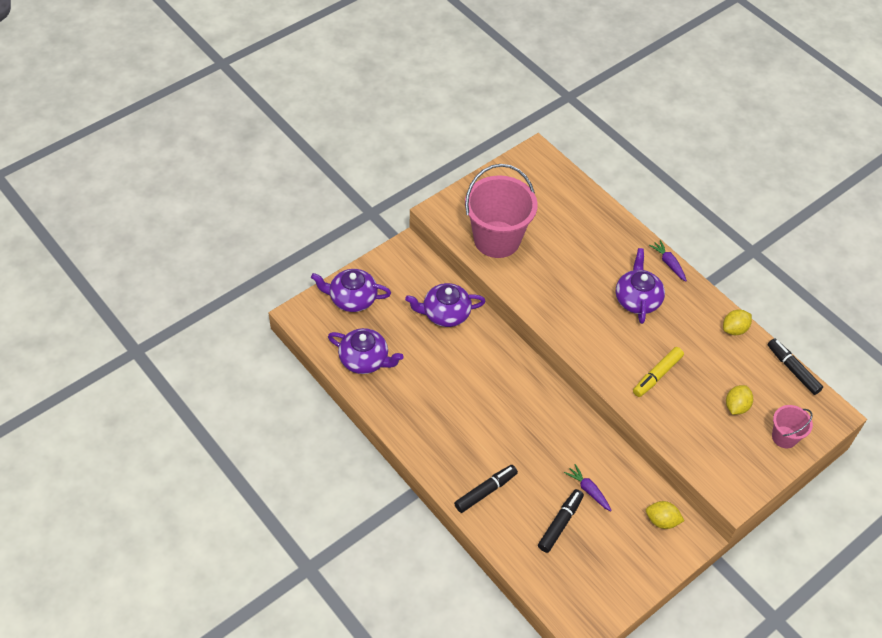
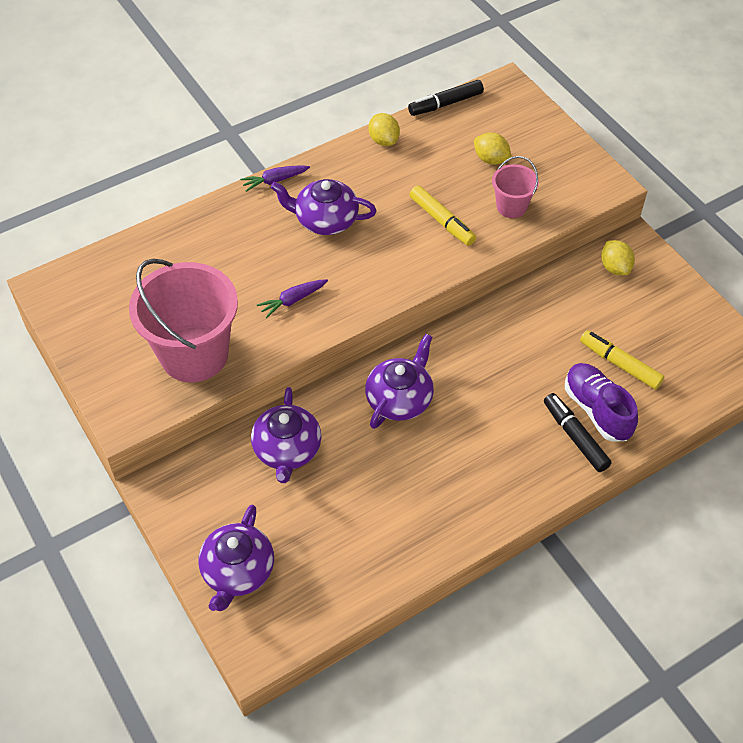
camera: 80 degrees left, 0 degrees up
purple teapot [328,328,404,374] -> purple teapot moved to [365,334,434,429]
black marker [538,489,584,553] -> yellow marker [580,330,665,390]
purple carrot [564,464,612,511] -> purple carrot moved to [257,279,328,318]
yellow lemon [646,501,684,529] -> yellow lemon turned 45 degrees counterclockwise [601,240,635,275]
pink bucket [772,405,813,448] -> pink bucket moved to [492,156,539,218]
none -> purple shoe [565,363,638,442]

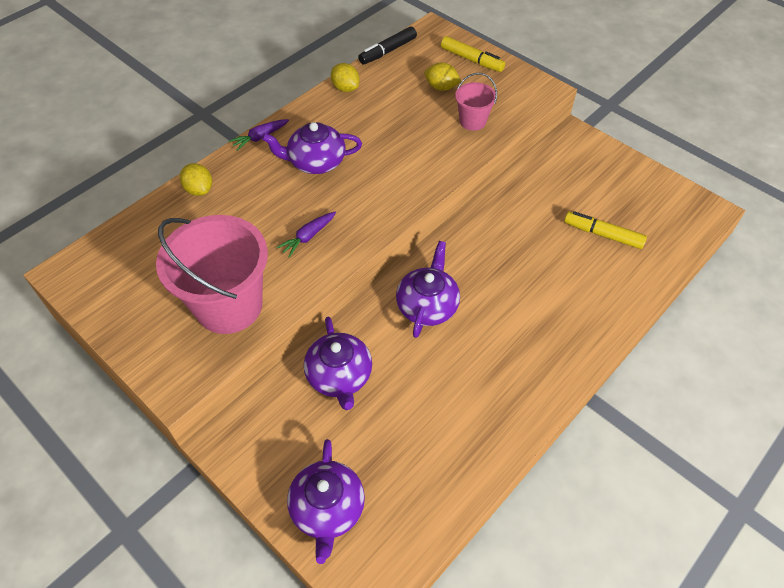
camera: 15 degrees left, 0 degrees up
yellow marker [410,185,476,246] -> yellow marker moved to [441,36,505,72]
black marker [544,393,612,472] -> none
purple shoe [565,363,638,442] -> none
yellow lemon [601,240,635,275] -> yellow lemon moved to [180,163,212,196]

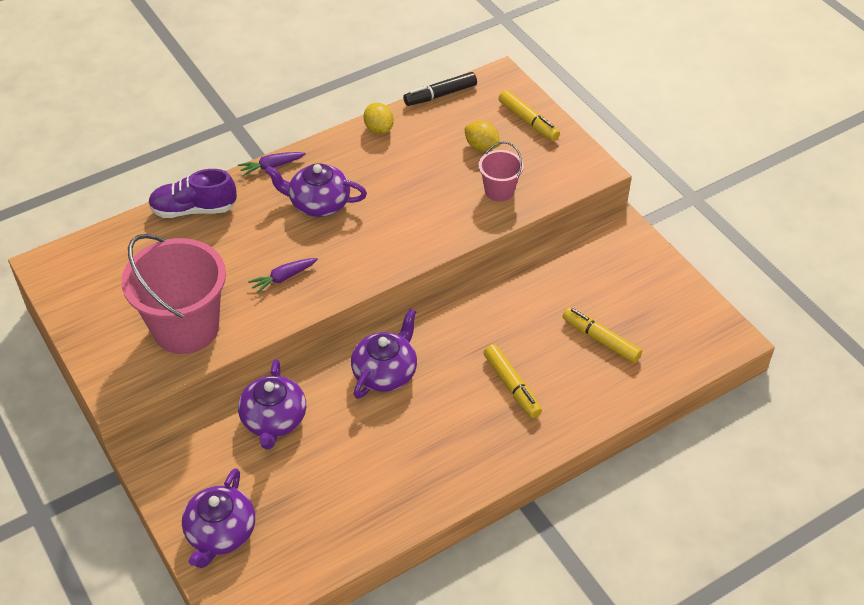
camera: 15 degrees right, 5 degrees down
yellow lemon [180,163,212,196] -> purple shoe [148,169,237,218]
none -> yellow marker [484,344,542,418]

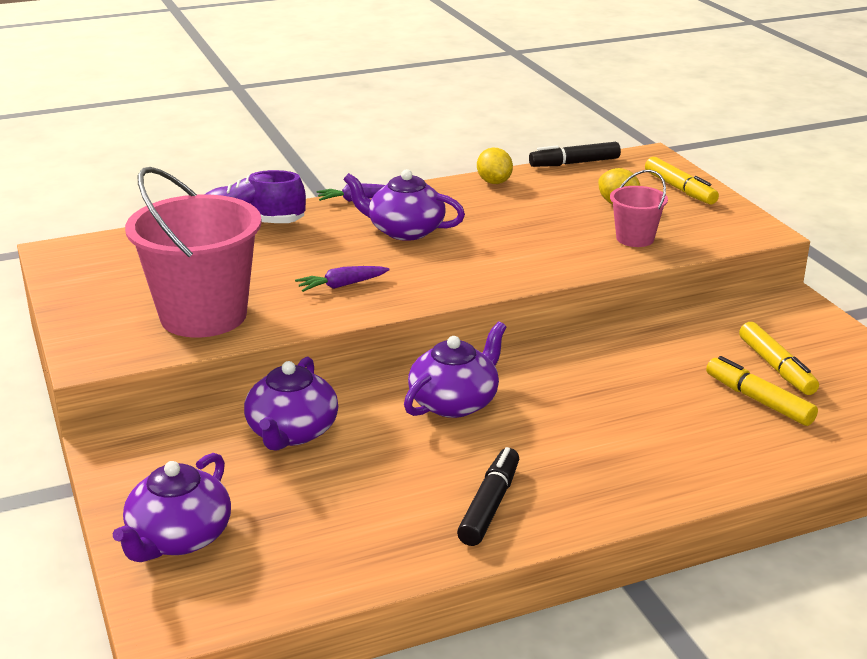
camera: 10 degrees right, 20 degrees down
yellow marker [484,344,542,418] -> yellow marker moved to [739,322,819,395]
none -> black marker [457,447,519,546]

